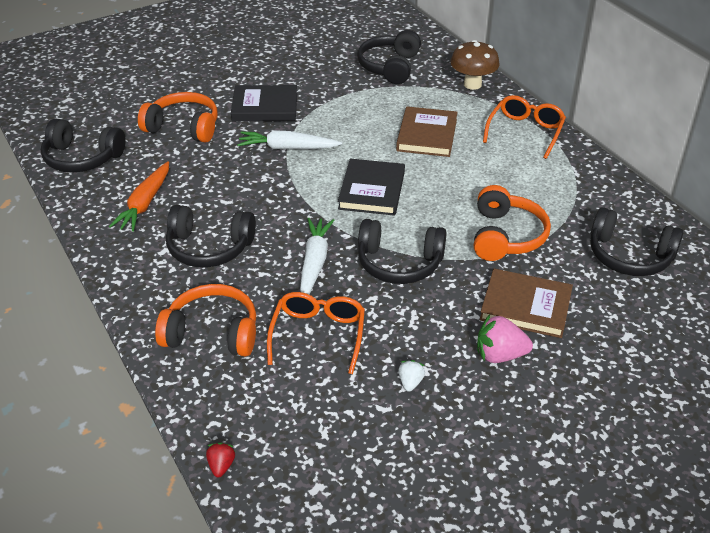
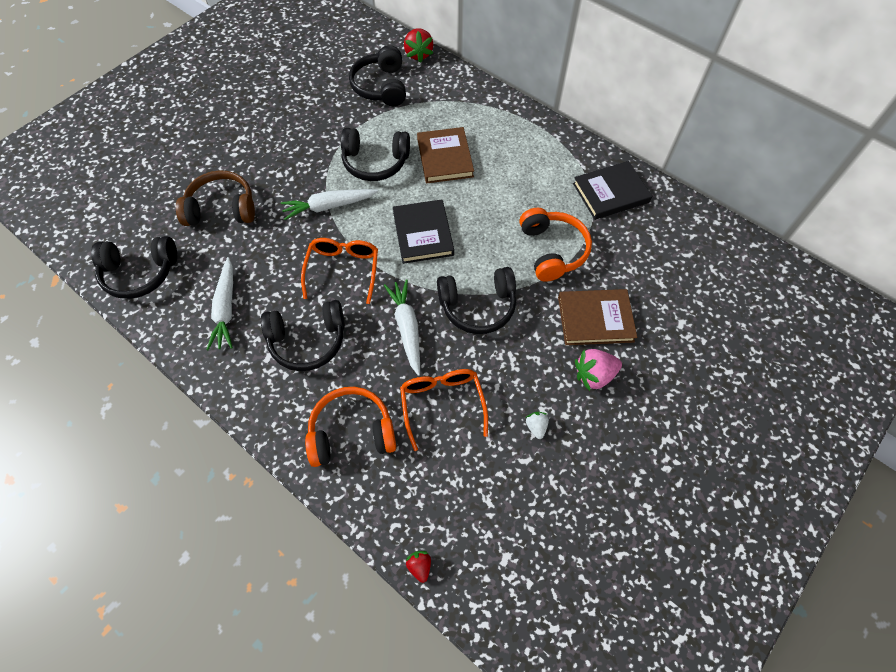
camera: 20 degrees left, 20 degrees up
orange carrot [109,161,169,232] -> white carrot [206,257,233,350]
orange headphones [138,92,218,143] -> brown headphones [176,170,255,226]
black book [231,85,297,121] -> black book moved to [573,161,652,220]
brown mushroom [450,40,500,90] -> none
orange glasses [483,95,566,159] -> orange glasses moved to [301,238,378,304]
black headphones [590,207,683,276] -> black headphones moved to [341,128,410,181]
none -> red strawberry [404,28,433,63]

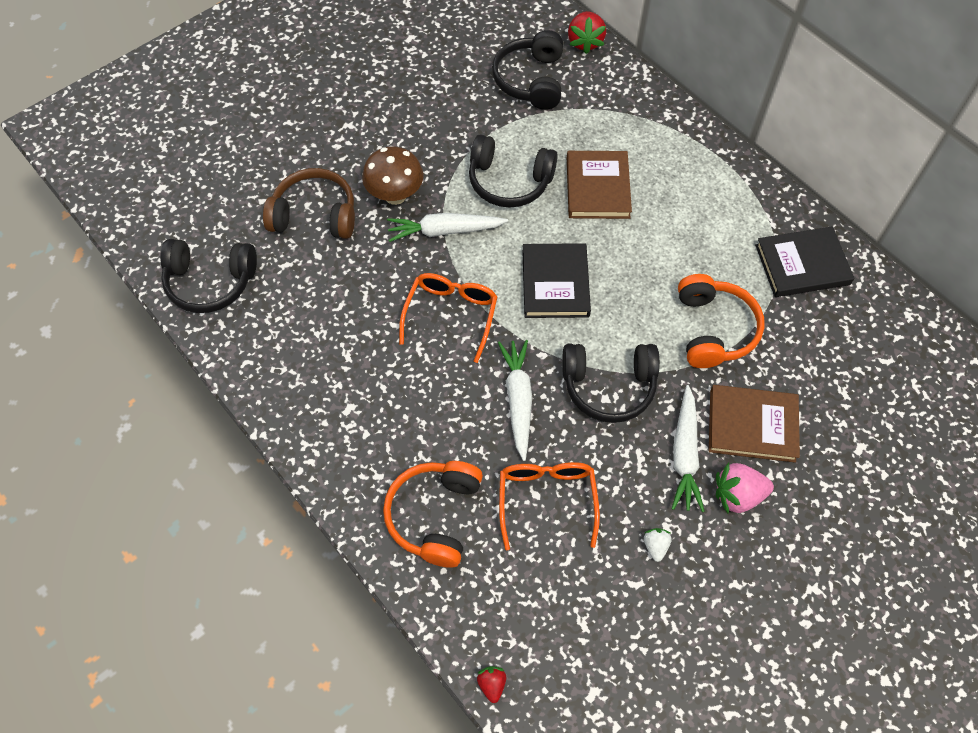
camera: 10 degrees right, 0 degrees up
white carrot [206,257,233,350] -> white carrot moved to [672,385,705,512]
black headphones [261,300,345,371] -> none
orange headphones [305,387,396,467] -> orange headphones turned 75 degrees counterclockwise [383,461,483,568]
none -> brown mushroom [362,147,424,205]

